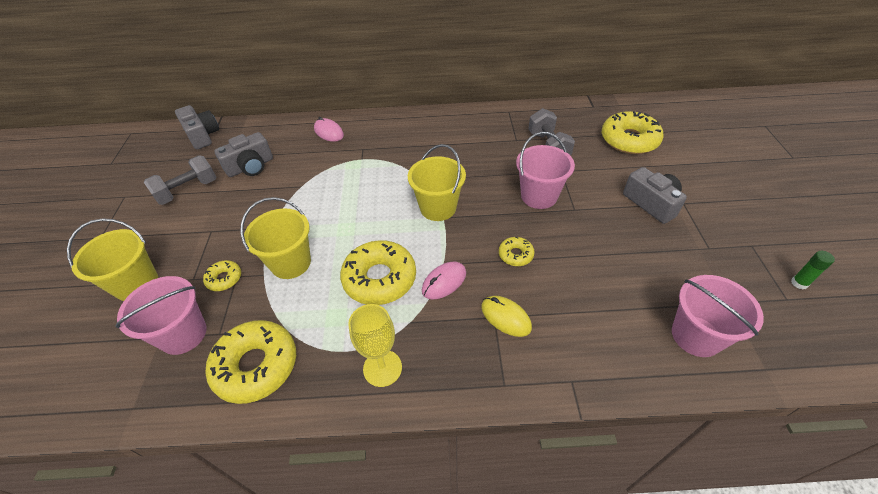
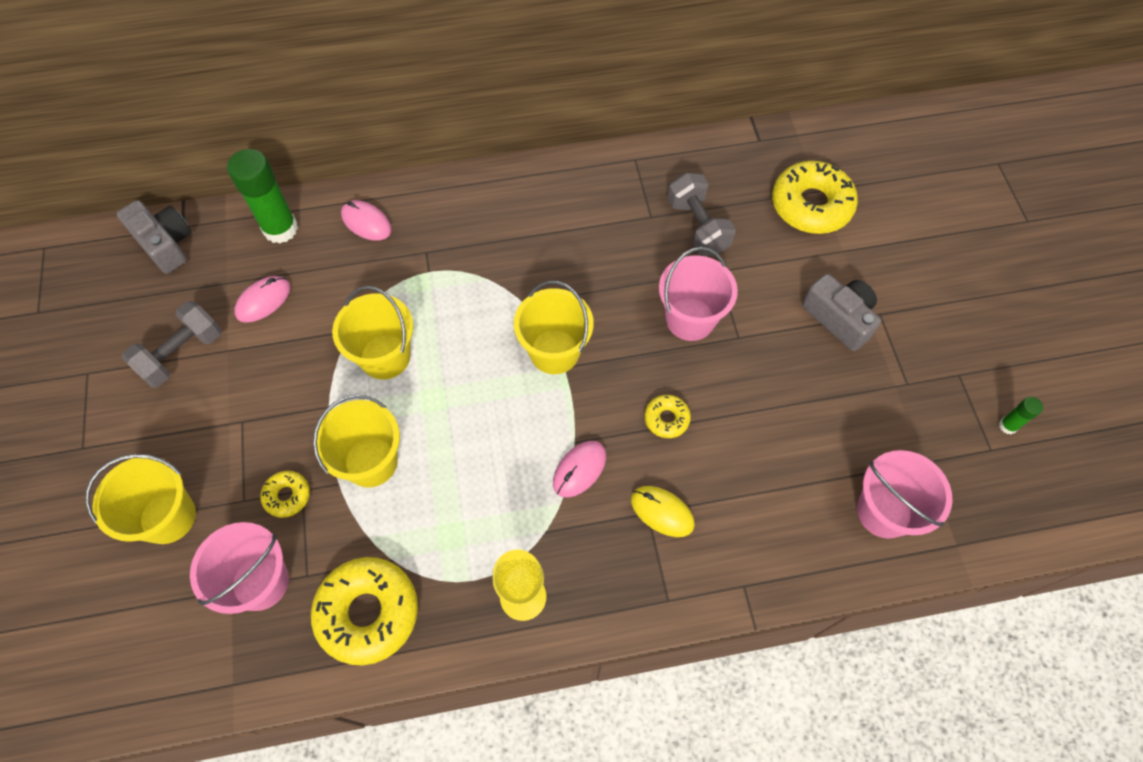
camera: 10 degrees left, 15 degrees up
grey camera [215,132,273,177] -> pink mouse [234,276,291,323]
yellow donut [340,240,416,305] -> none
none -> green glue stick [227,149,298,244]
none -> yellow bucket [332,286,413,379]

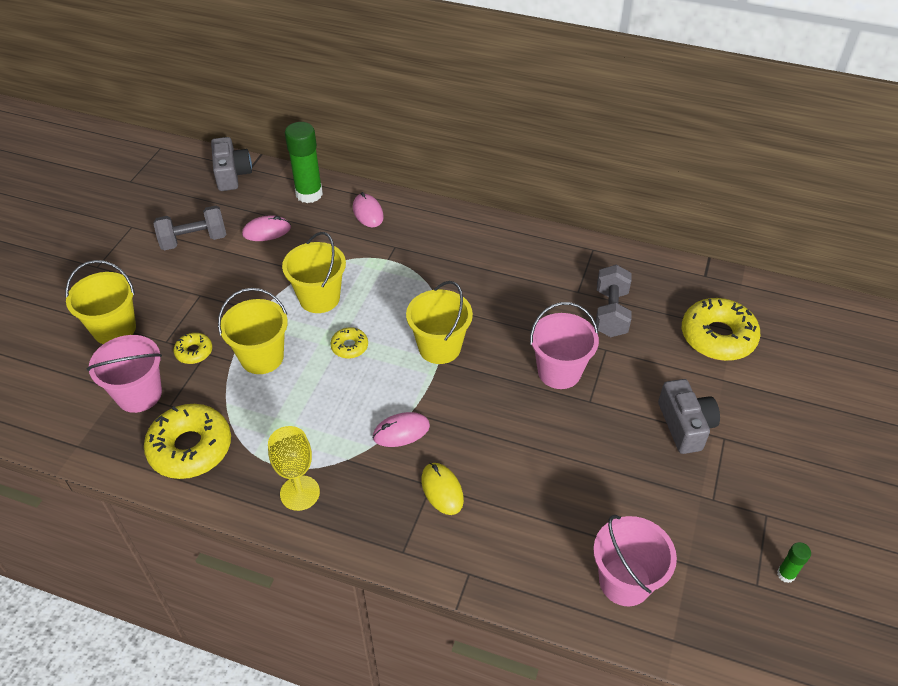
camera: 30 degrees right, 15 degrees down
yellow donut [644,395,691,438] -> yellow donut moved to [330,327,368,359]

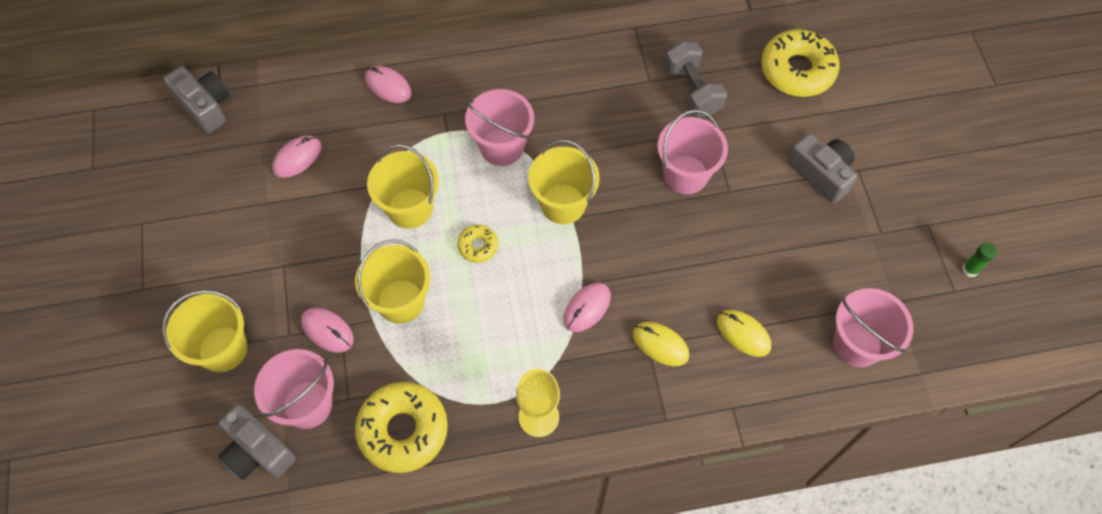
camera: 30 degrees left, 15 degrees up
grey dumbbell [153,206,227,251] -> none
yellow donut [174,333,212,364] -> pink mouse [301,308,354,352]
green glue stick [285,122,323,203] -> none
none -> grey camera [218,404,296,480]
none -> pink bucket [465,89,534,166]
none -> yellow mouse [717,310,771,357]

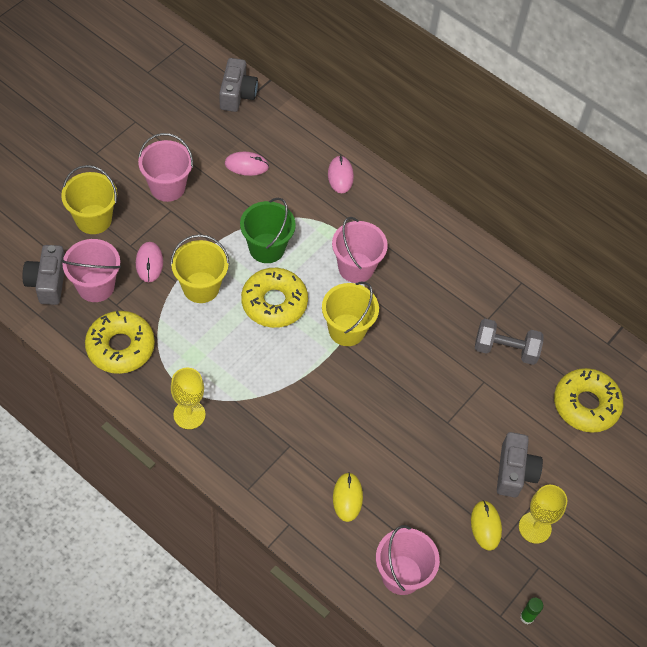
camera: 45 degrees right, 5 degrees down
yellow bucket [367,144,439,229] -> green bucket [240,198,296,263]
yellow donut [457,225,498,263] -> yellow donut [241,268,308,328], size x2.05
pink mouse [563,282,611,332] -> none
yellow mouse [633,322,689,366] -> yellow mouse moved to [471,500,502,551]
pink bucket [657,109,728,194] -> pink bucket moved to [138,133,193,202]
grey dumbbell [665,41,727,117] -> grey dumbbell turned 75 degrees clockwise [475,319,544,365]
none -> yellow goblet [519,485,567,543]

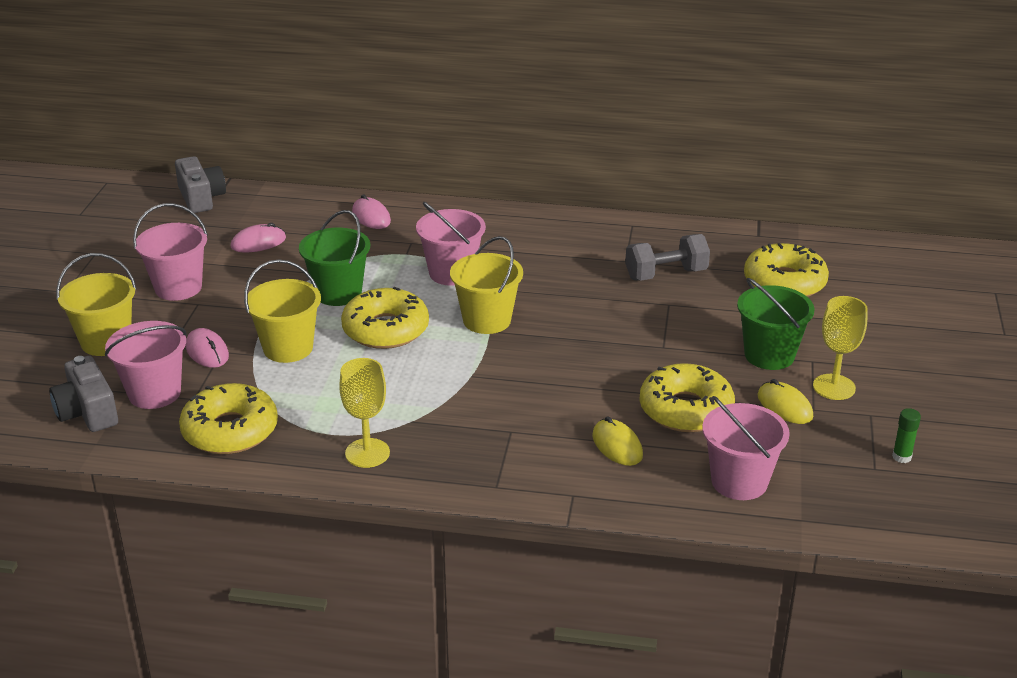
camera: 25 degrees left, 25 degrees down
grey camera [497,432,543,498] -> green bucket [737,278,815,370]
none -> yellow donut [639,363,735,432]

